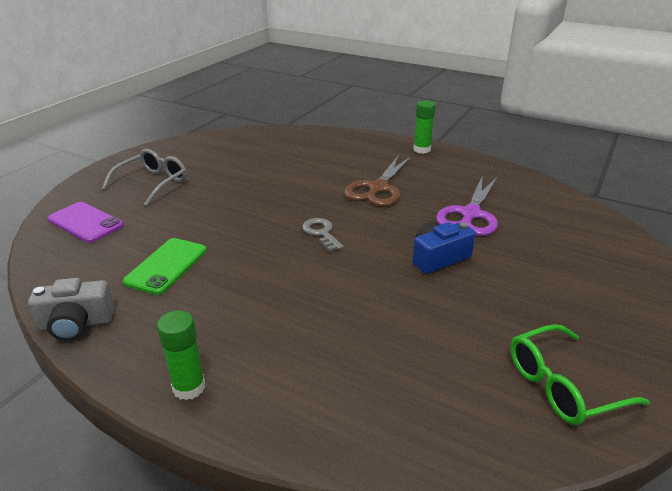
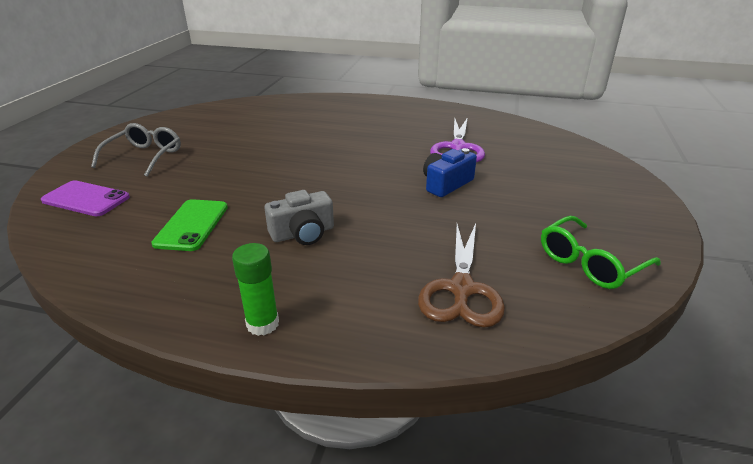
camera: 15 degrees left, 0 degrees up
grey camera [28,278,114,341] -> grey camera moved to [265,190,334,245]
grey key [302,218,343,252] -> none
brown scissors [344,155,412,207] -> brown scissors moved to [418,223,505,328]
green glue stick [413,100,436,154] -> none

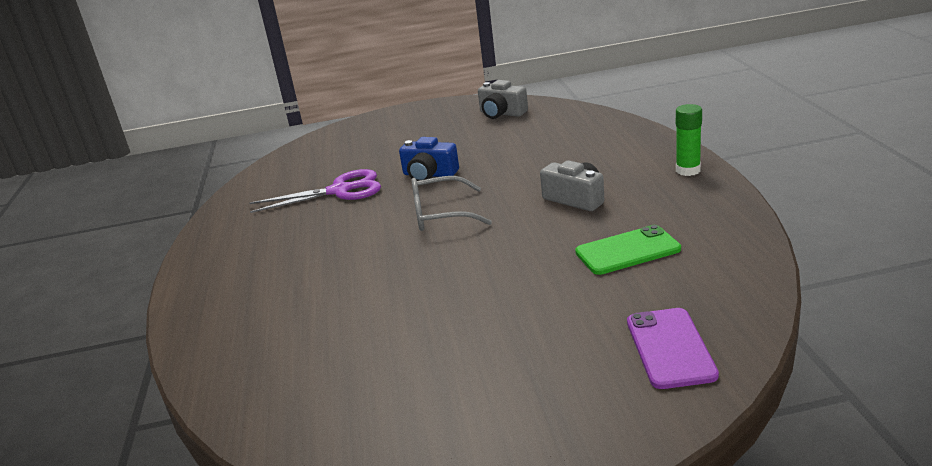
camera: 110 degrees left, 5 degrees down
grey glasses [91,123,181,177] -> grey glasses moved to [411,176,492,231]
brown scissors [418,223,505,328] -> none
green glasses [541,216,661,289] -> grey camera [478,80,528,119]

